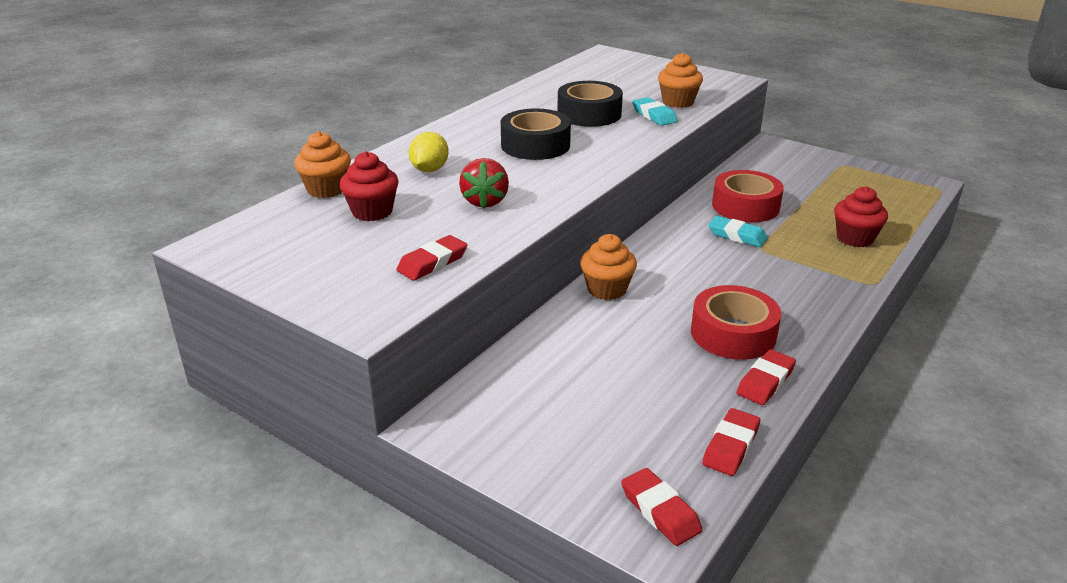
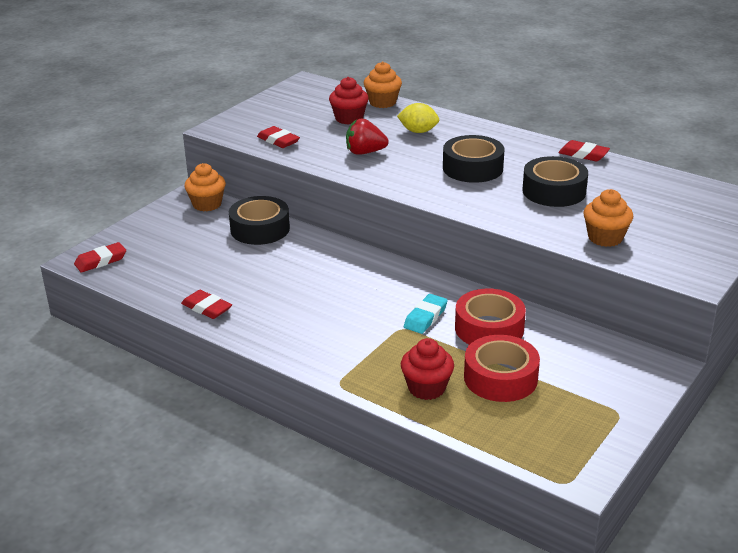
camera: 90 degrees right, 0 degrees up
orange cupcake [580,234,637,300] -> orange cupcake moved to [184,163,226,211]
turquoise eraser [632,97,678,126] -> none
red tape [691,285,781,360] -> red tape moved to [464,335,540,402]
red eraser [702,408,760,476] -> red eraser moved to [558,140,610,161]
none -> black tape [229,196,290,245]

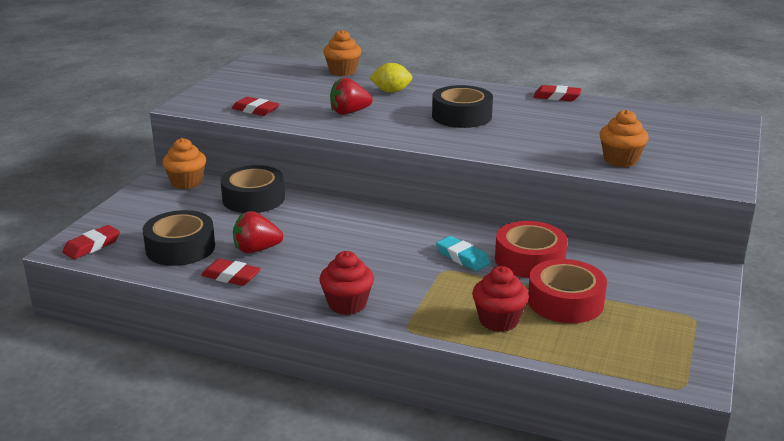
camera: 15 degrees left, 5 degrees down
red cupcake [329,77,369,125] -> red cupcake moved to [319,251,374,315]
turquoise eraser [404,294,448,334] -> turquoise eraser turned 60 degrees counterclockwise [436,236,491,271]
black tape [522,156,588,207] -> black tape moved to [142,210,215,266]
none -> red strawberry [233,211,283,253]

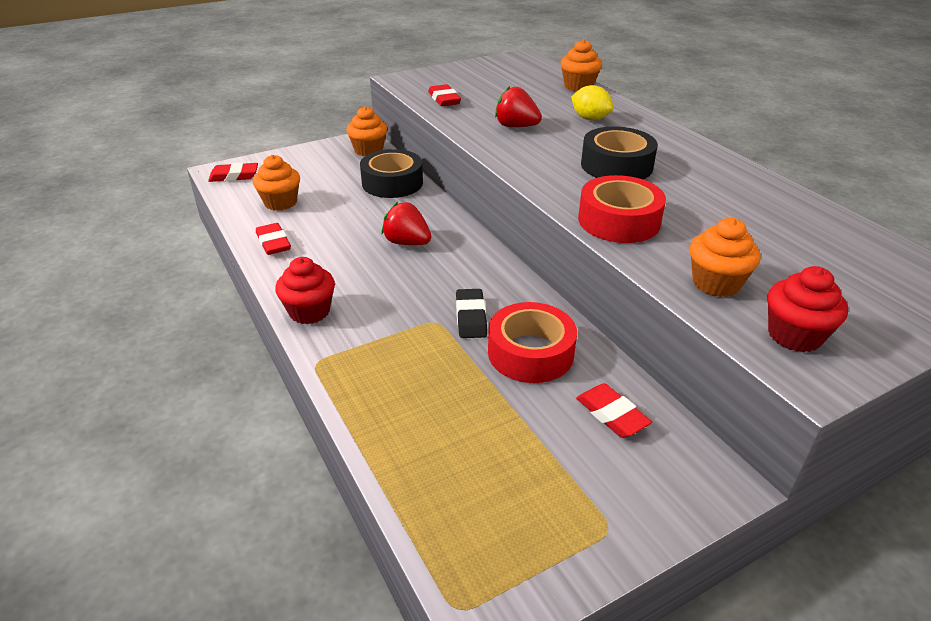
camera: 40 degrees right, 10 degrees up
black tape [142,210,215,266] -> orange cupcake [253,155,300,211]
red strawberry [233,211,283,253] -> red strawberry moved to [382,202,431,245]
turquoise eraser [436,236,491,271] -> black eraser [456,289,487,338]
red cupcake [472,266,529,332] -> red cupcake moved to [767,266,848,352]
red tape [528,259,607,323] -> red tape moved to [578,175,666,243]
red eraser [534,85,581,101] -> red eraser moved to [576,384,652,438]

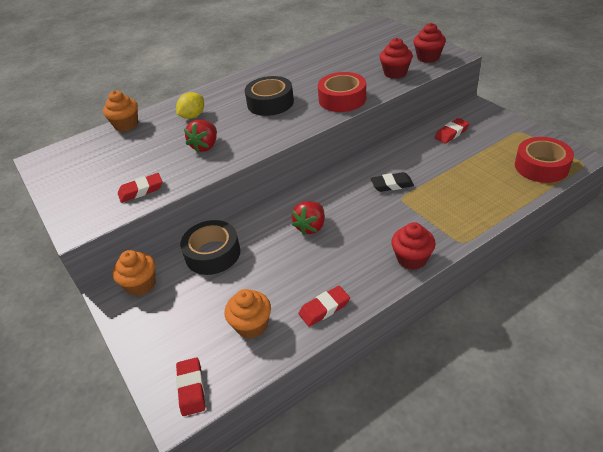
camera: 90 degrees left, 5 degrees up
red tape [488,302,577,383] -> red tape moved to [515,137,574,183]
orange cupcake [690,218,761,297] -> red cupcake [379,38,413,79]

